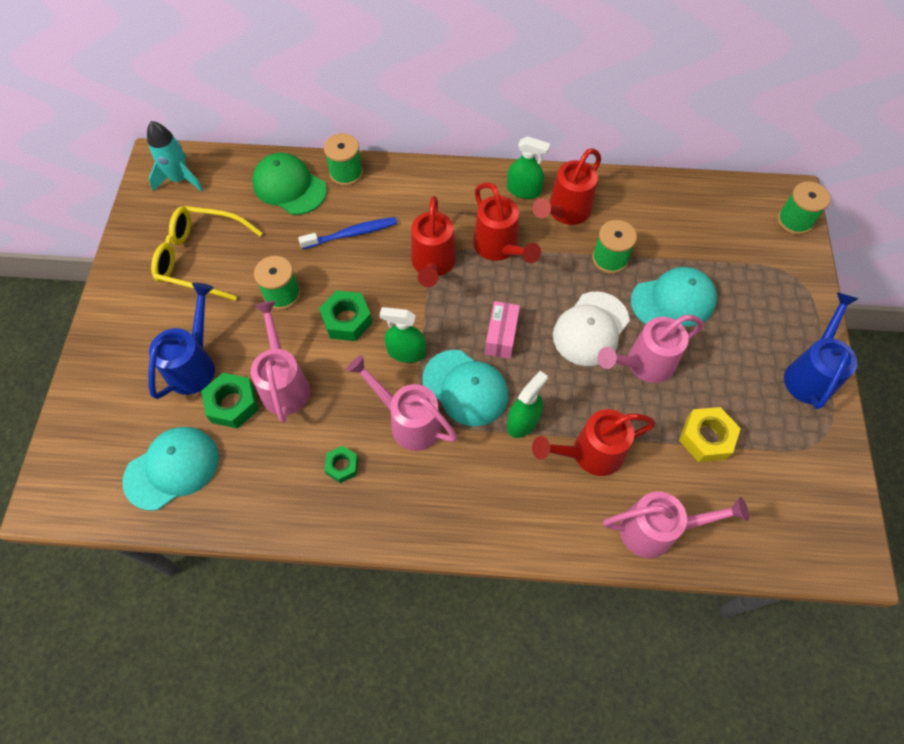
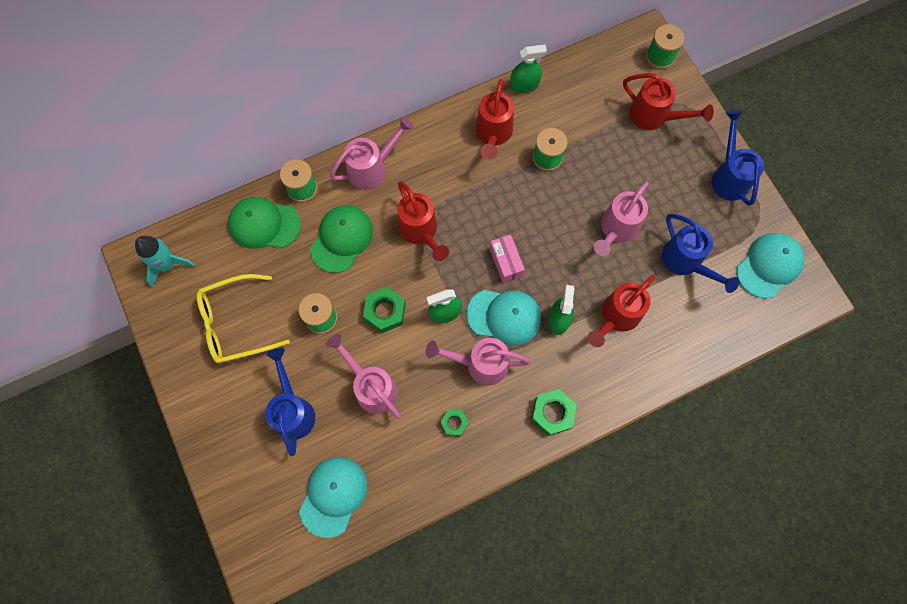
camera: 30 degrees left, 10 degrees up
green nut [201,373,259,429] -> green nut moved to [531,389,577,436]
blue toothbrush [298,217,397,249] -> green cap [310,205,373,273]
red watering can [473,182,541,263] -> red watering can moved to [623,73,714,130]
green spray bottle [507,136,550,199] -> green spray bottle moved to [510,45,547,93]
white cap [553,292,630,366] -> none
pink watering can [603,491,749,558] -> pink watering can moved to [329,116,414,190]
turquoise cap [631,267,717,326] -> turquoise cap moved to [737,233,804,298]
yellow nut [679,407,741,462] -> blue watering can [662,214,740,293]

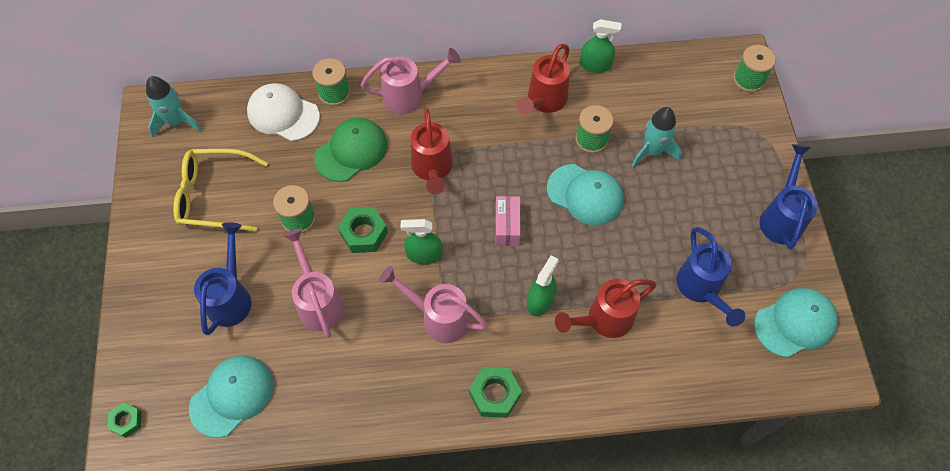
camera: 20 degrees right, 10 degrees down
green cap [228,197,301,249] -> white cap [247,83,320,141]
green nut [440,410,469,436] -> green nut moved to [107,403,142,438]
turquoise cap [467,290,541,345] -> turquoise cap moved to [547,164,624,225]
pink watering can [594,182,649,256] -> none
red watering can [623,73,714,130] -> none
none -> turquoise rocket [632,107,682,167]

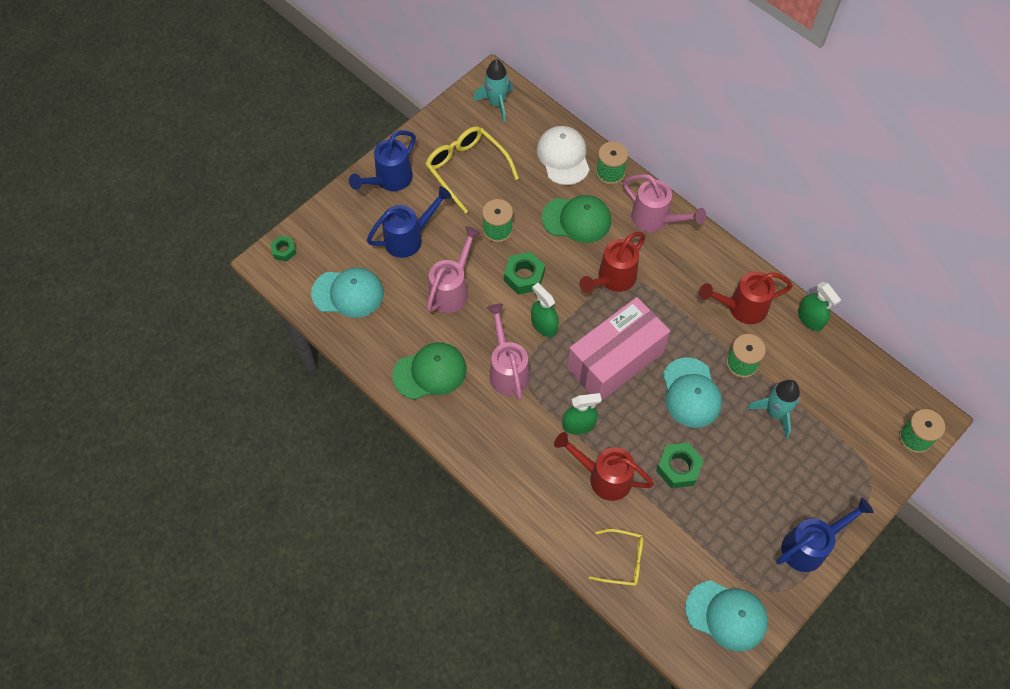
camera: 50 degrees right, 0 degrees up
green nut [469,367,522,418] -> green nut moved to [656,443,704,488]
pink box [495,196,521,246] -> pink box [567,297,670,401], size x2.22
blue watering can [676,227,745,327] -> blue watering can moved to [349,131,416,191]
none -> green cap [392,342,467,400]
none -> yellow glasses [589,529,643,586]

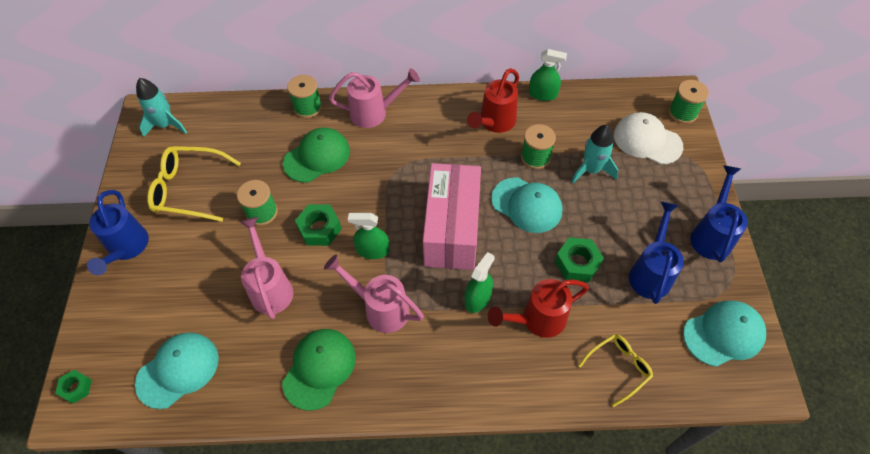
camera: 45 degrees left, 5 degrees down
blue watering can [367,186,452,258] -> blue watering can moved to [629,201,684,304]
white cap [537,126,590,185] -> white cap moved to [614,112,683,165]
red watering can [579,232,646,293] -> none

